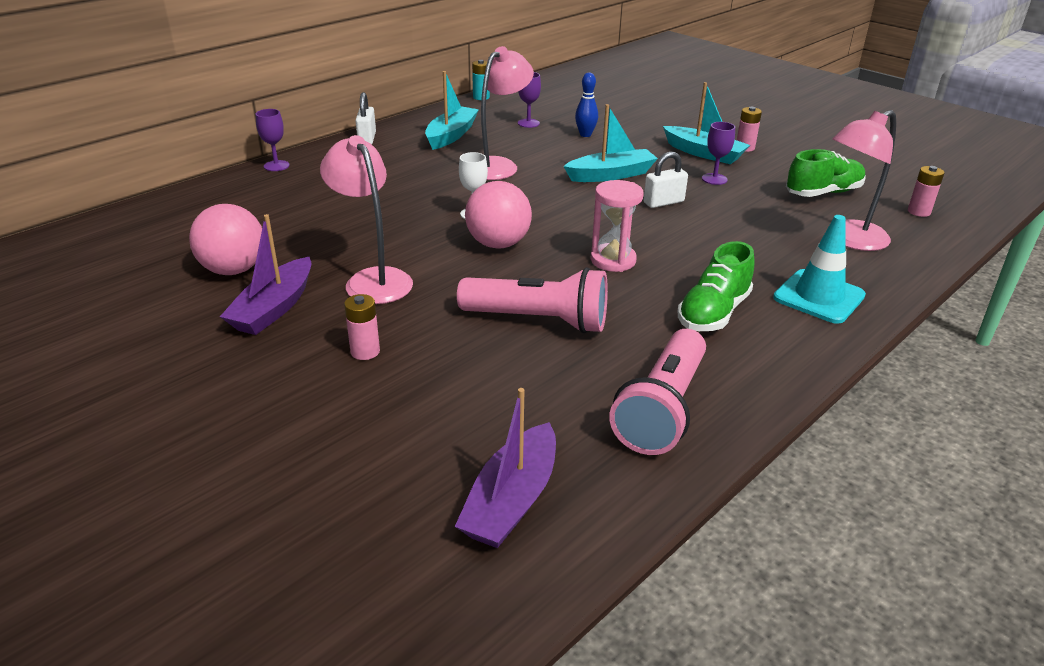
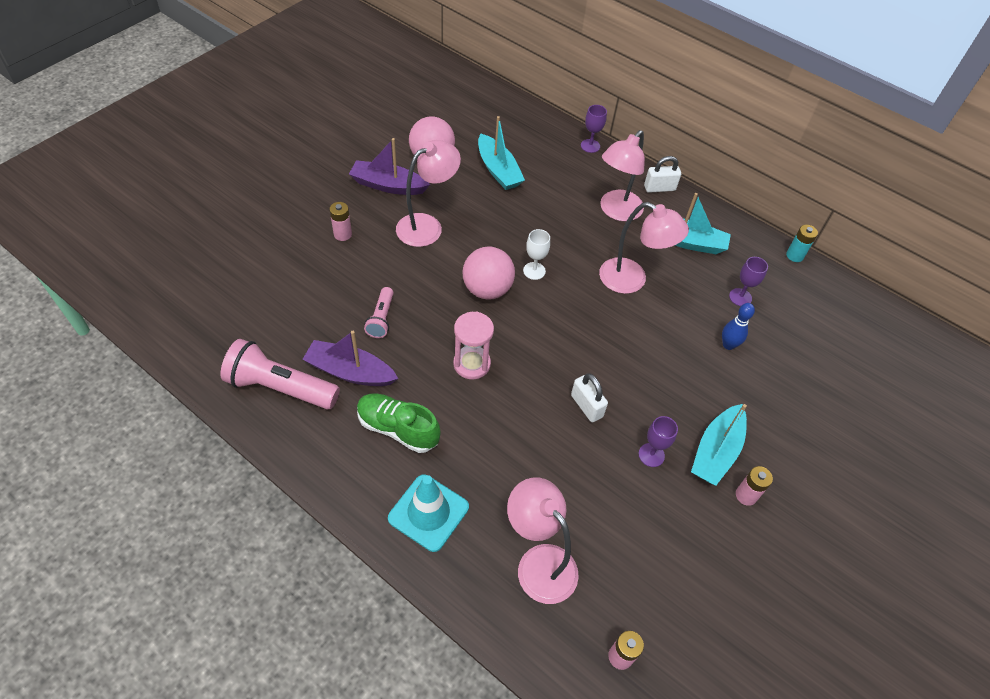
camera: 80 degrees right, 20 degrees up
purple boat [455,388,556,548] -> purple boat moved to [303,331,398,386]
pink flashlight [457,267,608,333] -> pink flashlight [364,287,394,338], size x0.54
turquoise boat [563,104,658,182] -> turquoise boat moved to [478,116,525,190]
green shoe [786,149,866,197] -> none
none -> pink lamp [600,130,645,221]

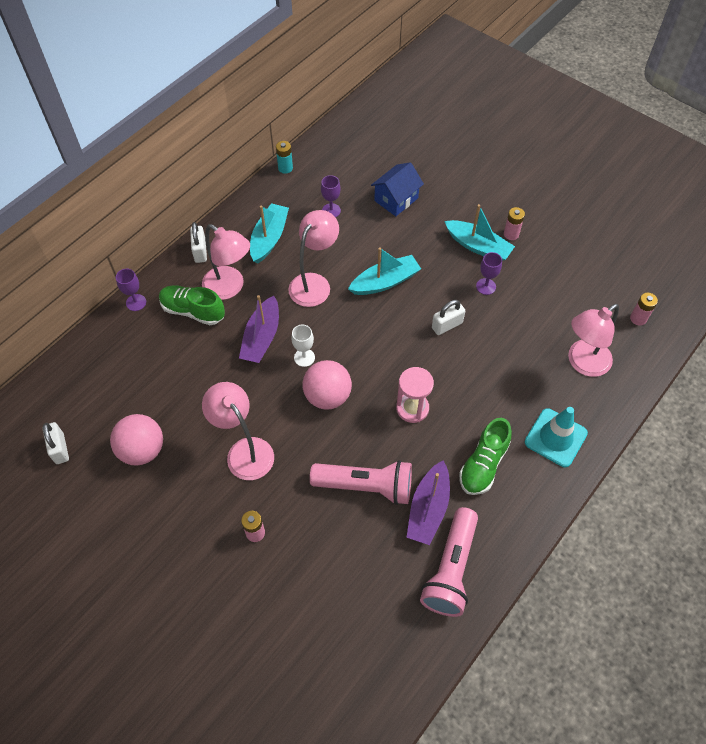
camera: 85 degrees left, 5 degrees up
purple boat [349,138,430,195] -> purple boat moved to [239,295,279,363]
pink flashlight [364,287,394,338] -> pink flashlight [310,460,412,505], size x1.85
turquoise boat [478,116,525,190] -> turquoise boat moved to [348,247,421,295]
blue bowling pin [722,303,755,350] -> none
none -> white padlock [43,422,69,464]
none -> green shoe [159,285,225,325]
none -> blue house [371,162,424,216]

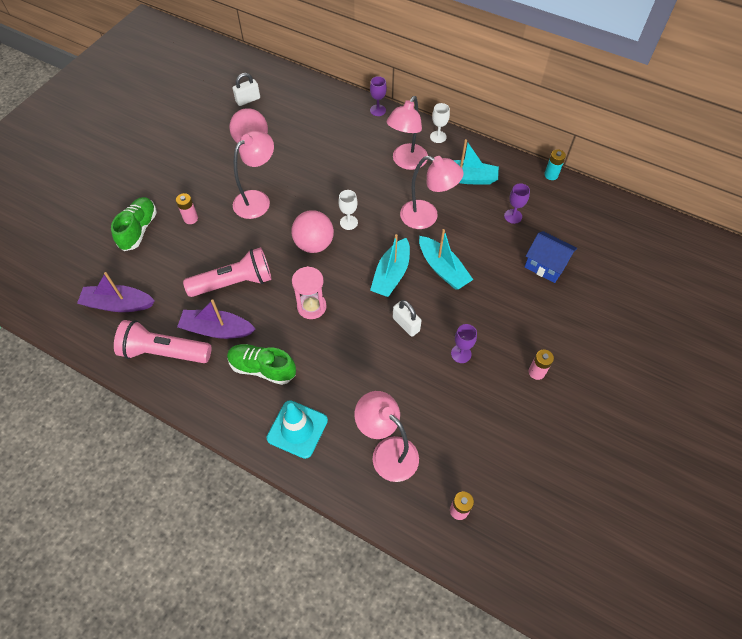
camera: 80 degrees right, 0 degrees up
green shoe [159,285,225,325] -> green shoe moved to [111,197,157,251]
white padlock [190,222,207,263] -> white goblet [430,103,450,143]
purple boat [239,295,279,363] -> purple boat moved to [77,272,155,312]
pink flashlight [310,460,412,505] -> pink flashlight turned 105 degrees counterclockwise [183,247,272,297]
turquoise boat [444,204,515,261] -> turquoise boat moved to [370,234,410,297]

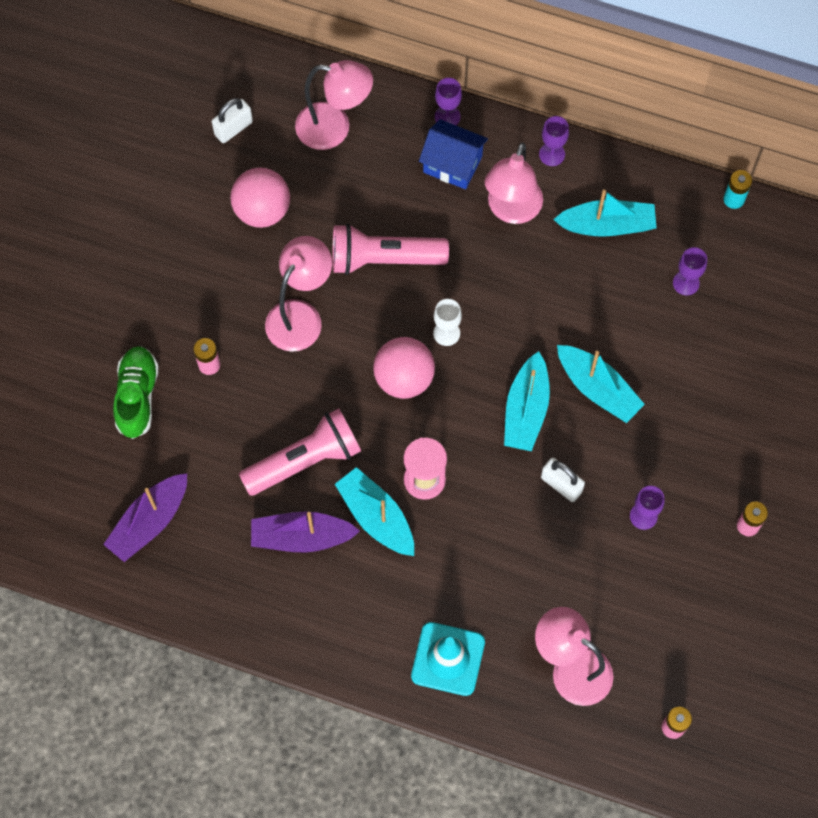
camera: 10 degrees left, 10 degrees up
purple boat [77,272,155,312] -> purple boat turned 45 degrees counterclockwise [103,473,187,562]
pink flashlight [114,320,211,363] -> pink flashlight moved to [332,224,449,275]
green shoe [227,344,296,385] -> none
pink lamp [400,156,463,229] -> pink lamp moved to [295,60,373,150]
white goblet [430,103,450,143] -> purple goblet [539,116,569,166]
blue house [525,231,577,283] -> blue house moved to [419,119,488,189]
none -> turquoise boat [335,467,414,556]

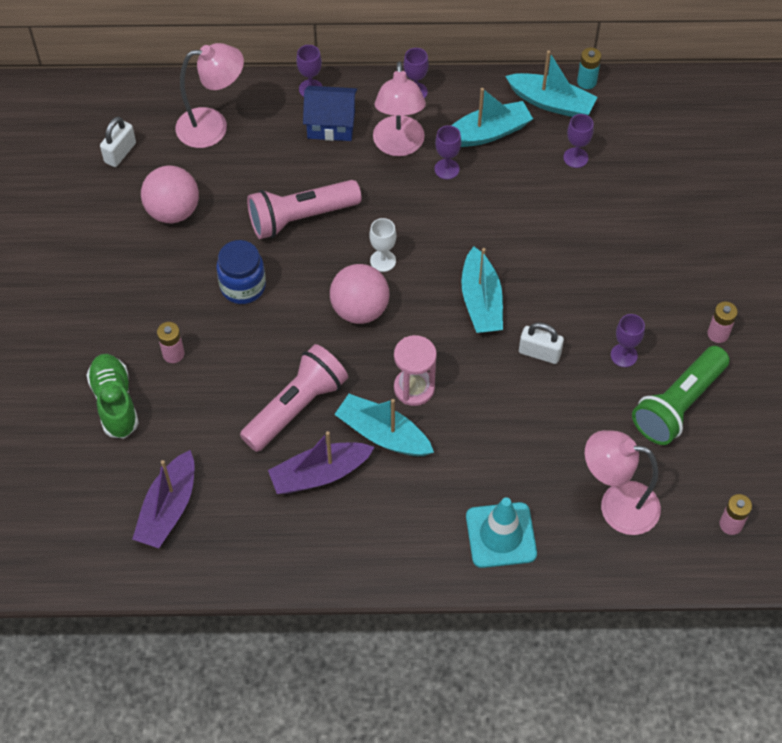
camera: 20 degrees left, 10 degrees down
pink lamp [265,236,332,352] -> blue jar [217,240,266,304]
turquoise boat [557,345,645,423] -> turquoise boat moved to [505,51,597,117]
none -> purple goblet [434,125,461,179]
none -> green flashlight [632,346,730,445]

